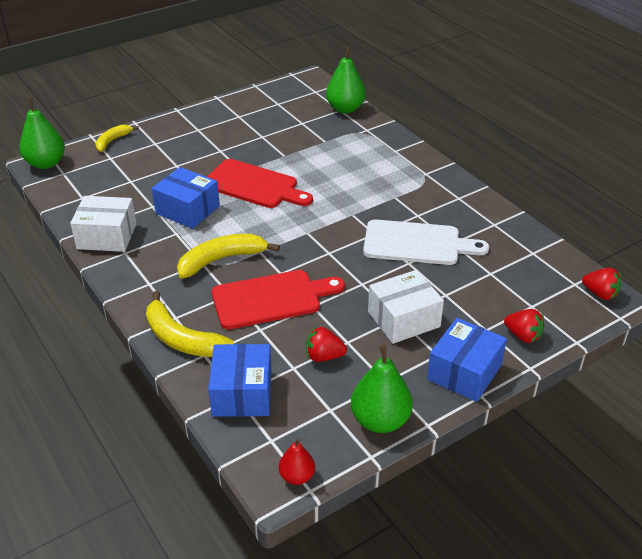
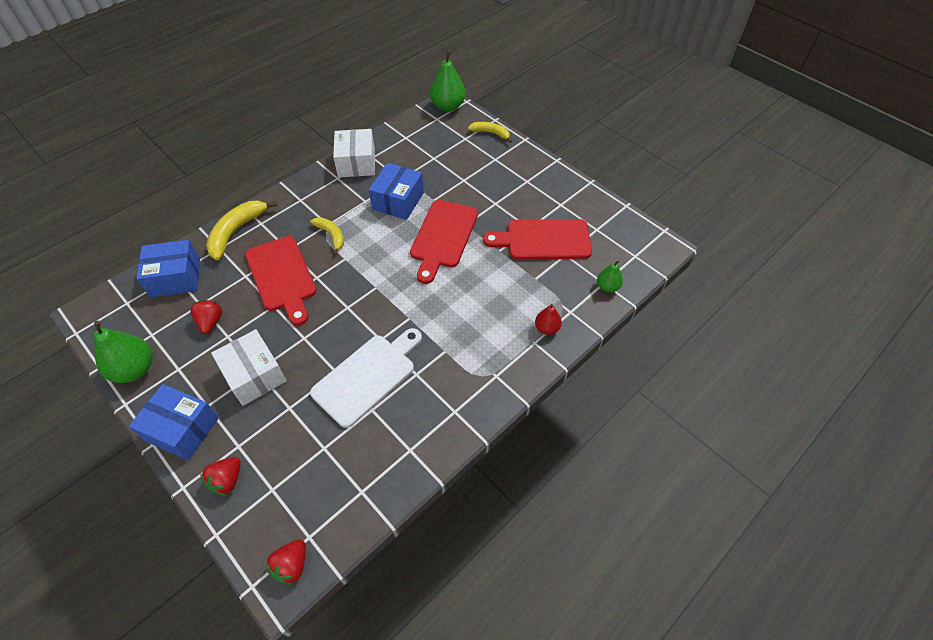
camera: 80 degrees right, 15 degrees up
yellow banana [177,234,280,278] -> yellow banana [310,217,344,255], size x0.61
red pear [279,438,315,485] -> red pear moved to [535,304,562,335]
green pear [326,46,366,113] -> green pear [597,260,623,292], size x0.56
white cutting board [363,220,489,265] -> white cutting board turned 135 degrees counterclockwise [310,328,422,428]
none -> red cutting board [483,219,592,260]

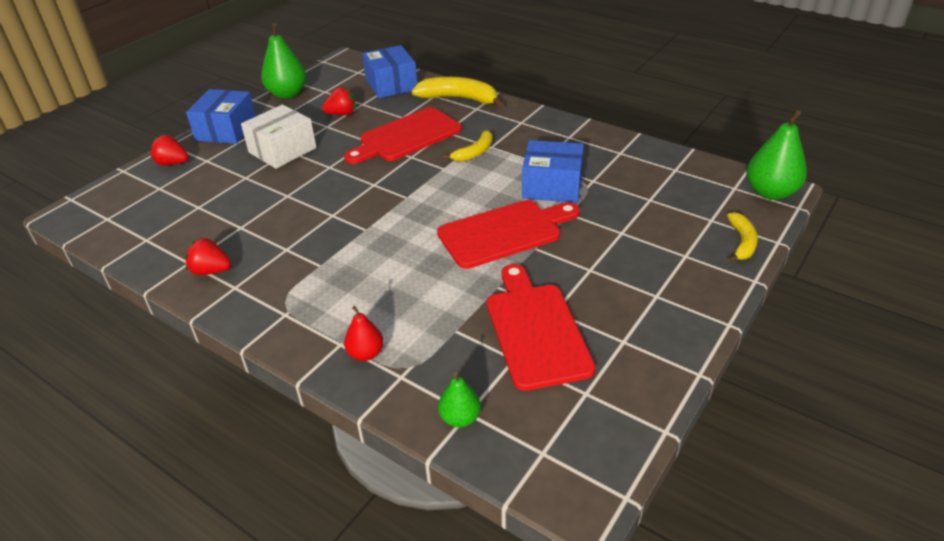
camera: 80 degrees right, 15 degrees down
red strawberry [265,539,306,585] -> red strawberry moved to [185,238,231,275]
white cutting board [310,328,422,428] -> none
white box [333,129,375,178] -> none
red cutting board [410,200,478,284] -> red cutting board turned 150 degrees clockwise [437,200,580,269]

